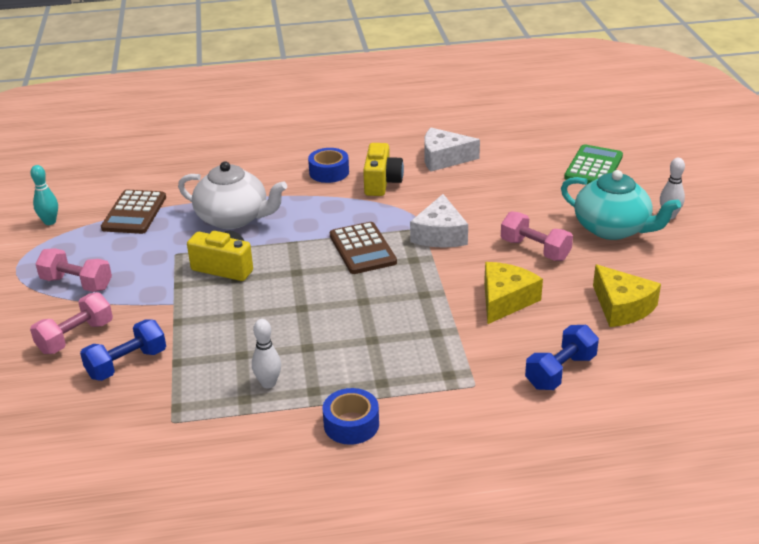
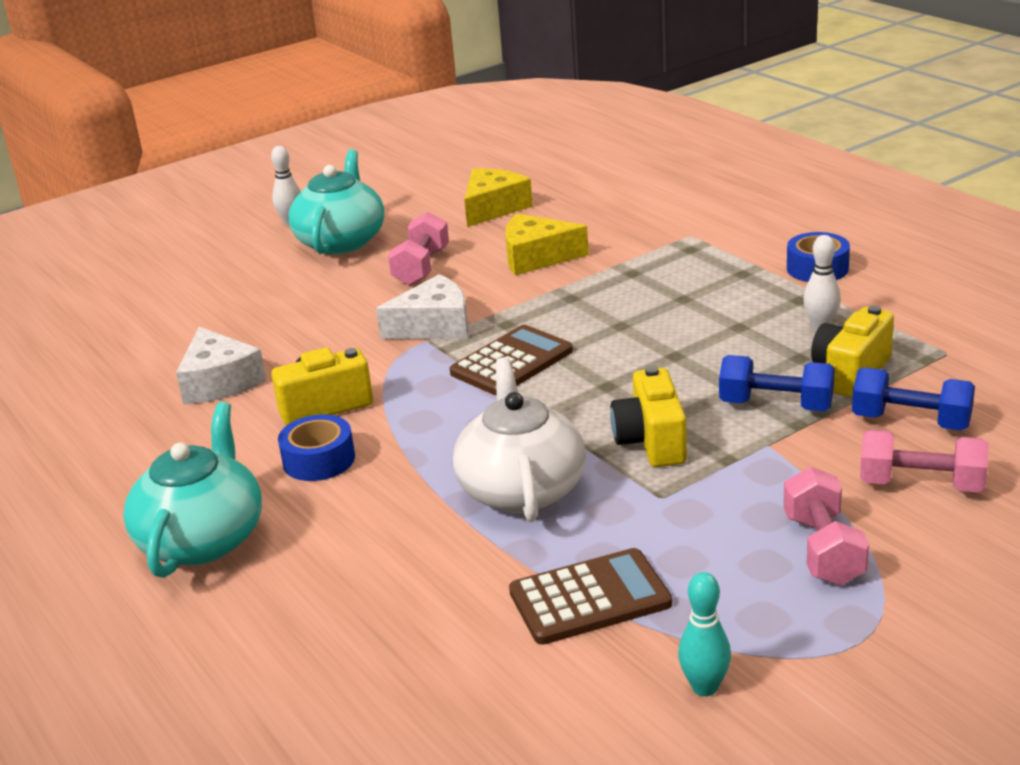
camera: 115 degrees left, 5 degrees down
blue dumbbell [525,325,599,390] -> blue dumbbell moved to [719,355,835,411]
green calculator [564,144,623,184] -> none
none -> turquoise teapot [123,402,262,578]
none -> yellow camera [811,305,894,398]

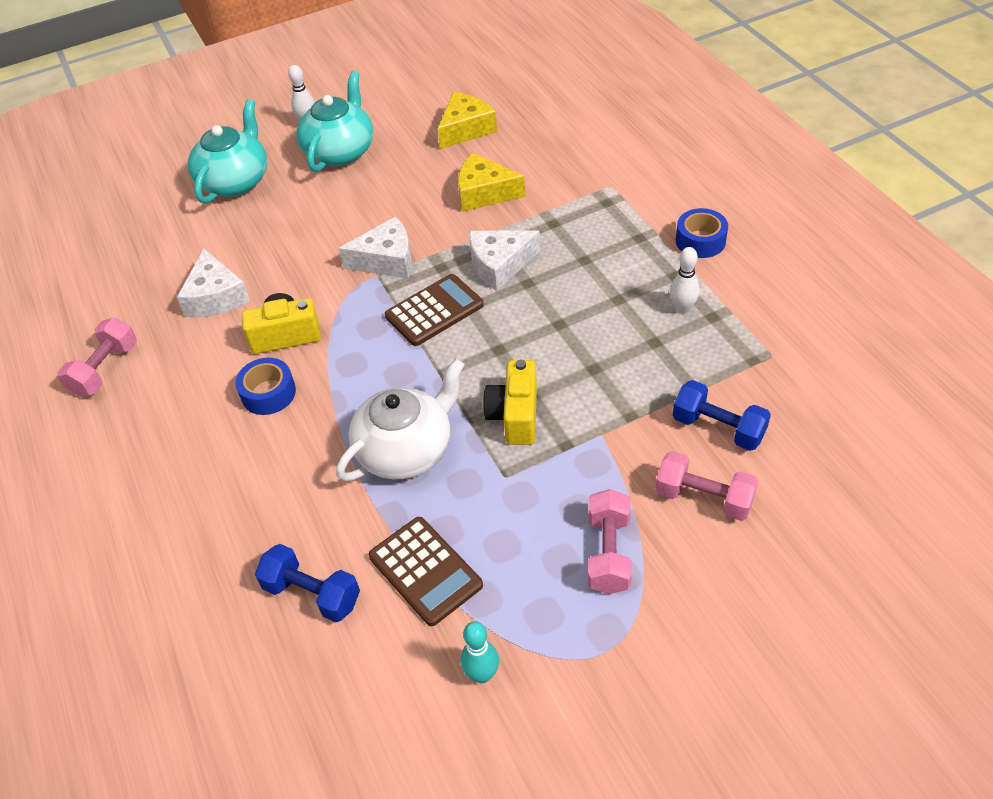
camera: 10 degrees right, 20 degrees up
turquoise teapot [123,402,262,578] -> turquoise teapot moved to [188,99,267,204]
pink dumbbell [388,212,449,286] -> pink dumbbell moved to [58,317,137,397]
white teapot [453,357,586,522] -> white teapot turned 45 degrees clockwise [336,359,465,481]
brown calculator [509,548,672,645] -> brown calculator turned 60 degrees clockwise [369,517,483,626]
blue dumbbell [719,355,835,411] -> blue dumbbell moved to [255,544,360,622]
yellow camera [811,305,894,398] -> none
none -> white cheese [469,230,540,291]

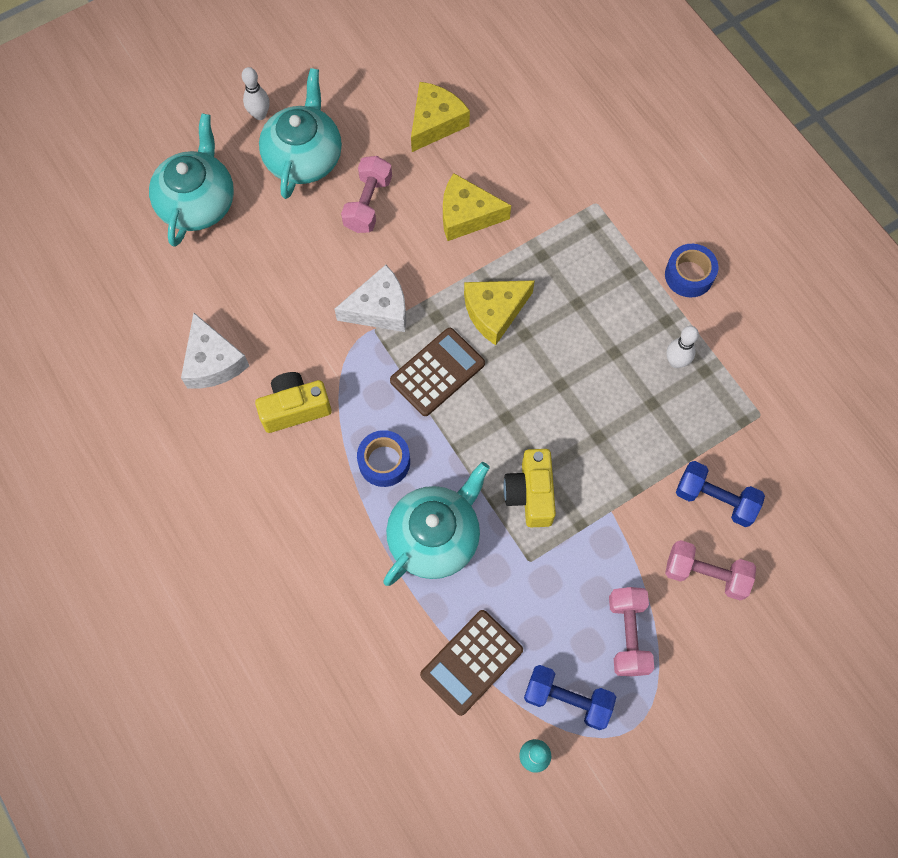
camera: 10 degrees left, 20 degrees up
pink dumbbell [58,317,137,397] -> pink dumbbell moved to [341,156,392,233]
blue tape [235,358,296,415] -> blue tape moved to [357,430,410,487]
blue dumbbell [255,544,360,622] -> blue dumbbell moved to [524,665,616,730]
white teapot [336,359,465,481] -> turquoise teapot [383,462,490,586]
brown calculator [369,517,483,626] -> brown calculator turned 90 degrees clockwise [420,610,523,716]
white cheese [469,230,540,291] -> yellow cheese [464,280,535,345]

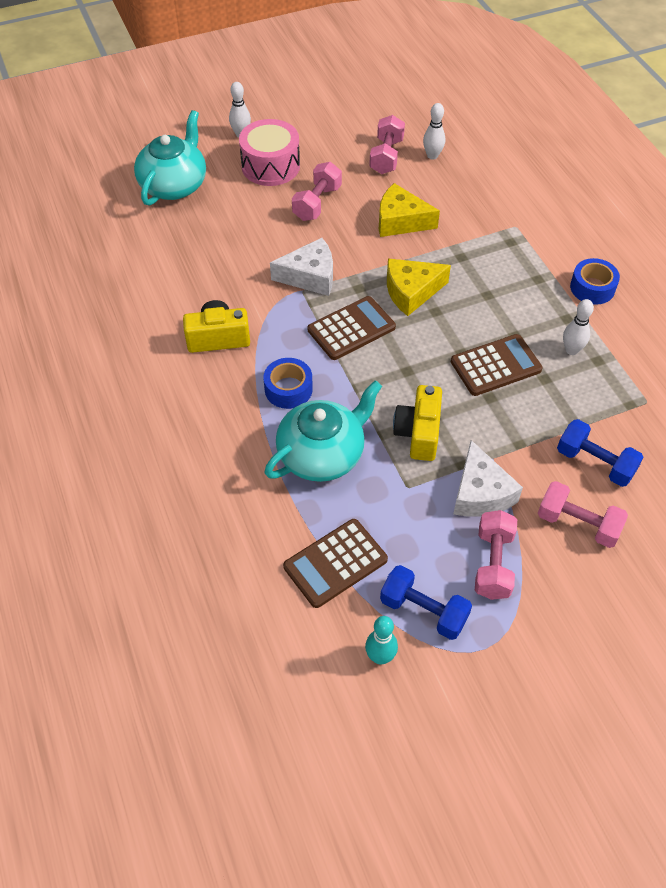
camera: 10 degrees right, 15 degrees down
white cheese [181,313,249,389] -> white cheese moved to [453,440,523,517]
turquoise teapot [259,68,342,199] -> pink drum [239,119,300,186]
yellow cheese [411,82,470,152] -> pink dumbbell [369,115,405,174]
none -> white bowling pin [423,103,445,160]
none -> brown calculator [451,334,542,396]

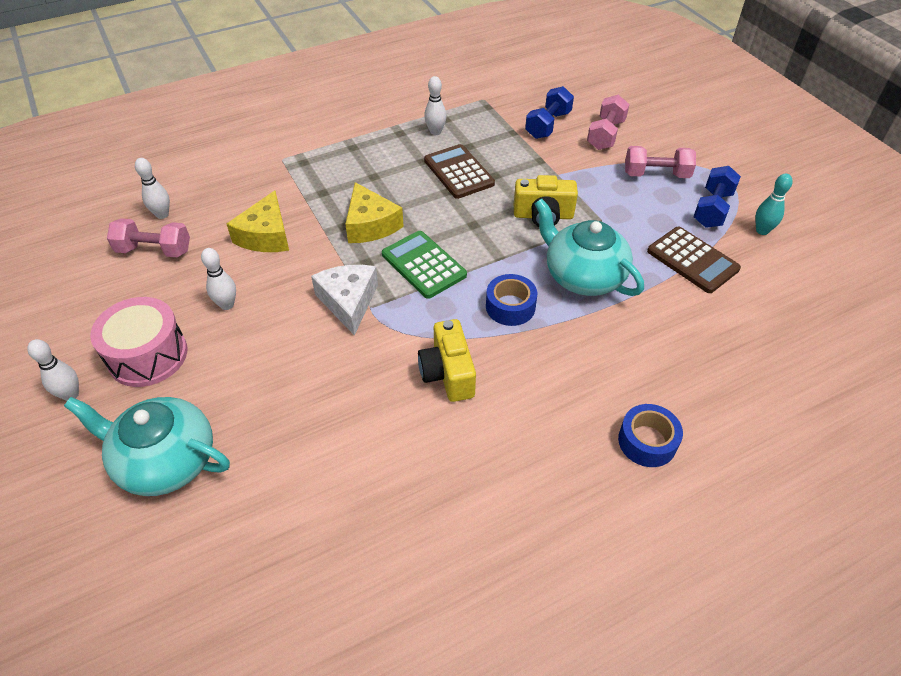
camera: 95 degrees left, 5 degrees down
pink dumbbell [292,162,342,221] -> white bowling pin [201,248,236,310]
brown calculator [308,296,396,360] -> green calculator [382,231,467,299]
white cheese [453,440,523,517] -> none
blue tape [570,258,620,305] -> blue tape moved to [618,404,683,467]

